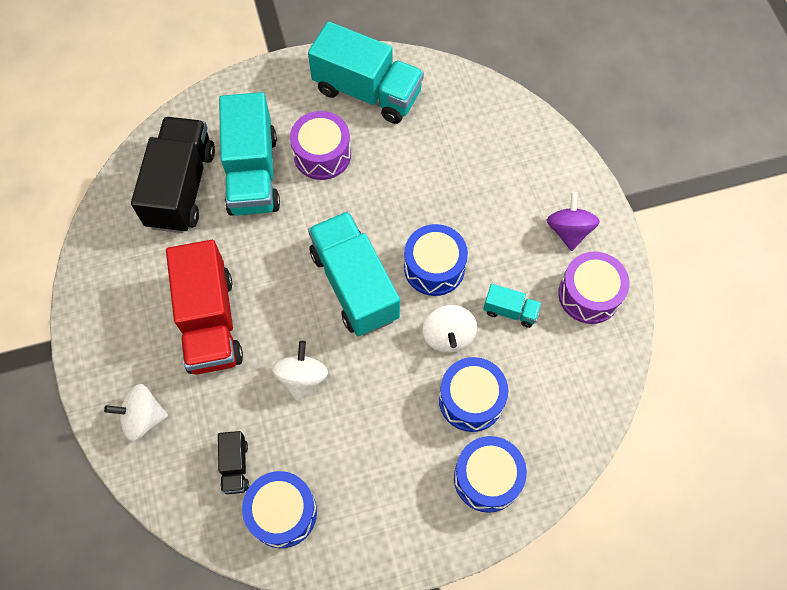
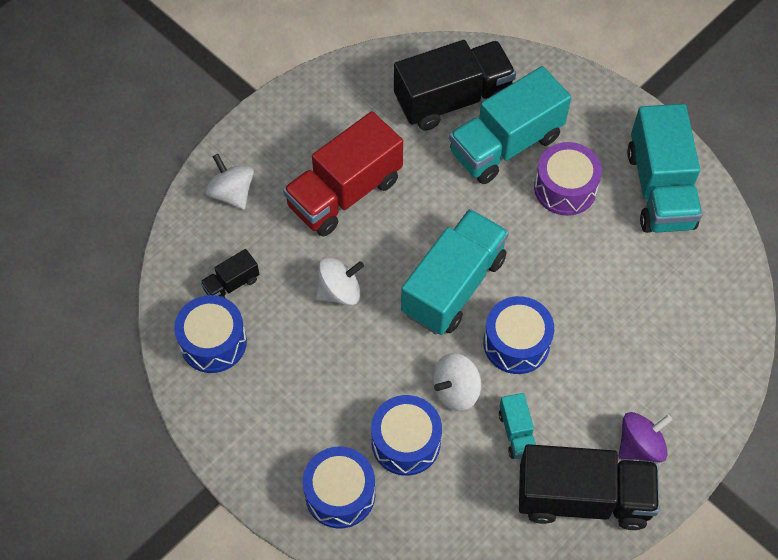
camera: 60 degrees right, 5 degrees down
purple drum [558,252,630,324] -> black truck [519,444,659,530]

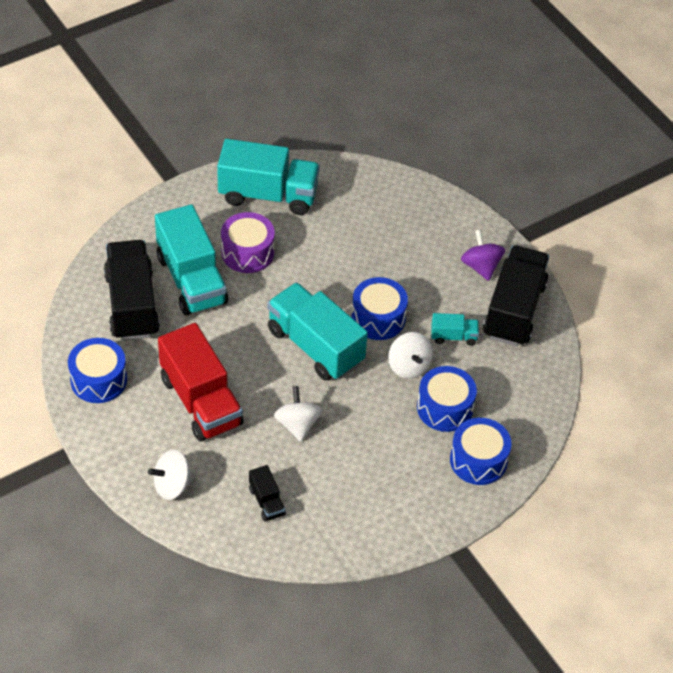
camera: 80 degrees left, 10 degrees down
blue drum [174,295,247,373] -> blue drum moved to [68,338,127,403]

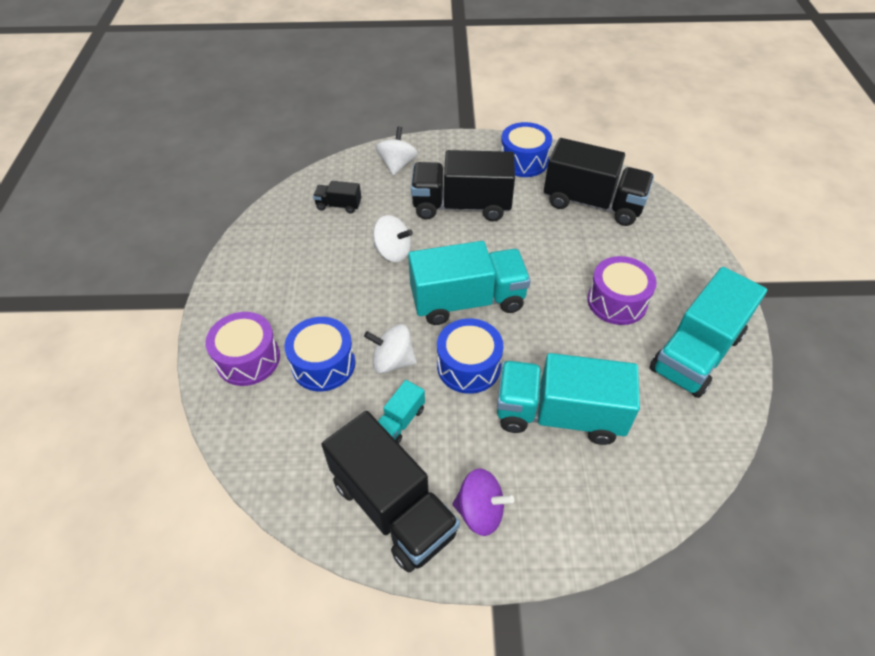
camera: 125 degrees right, 0 degrees up
turquoise truck [155,204,228,316] -> turquoise truck moved to [497,353,640,445]
red truck [158,323,244,442] -> black truck [411,150,515,221]
blue drum [450,418,512,485] -> purple drum [205,312,280,386]

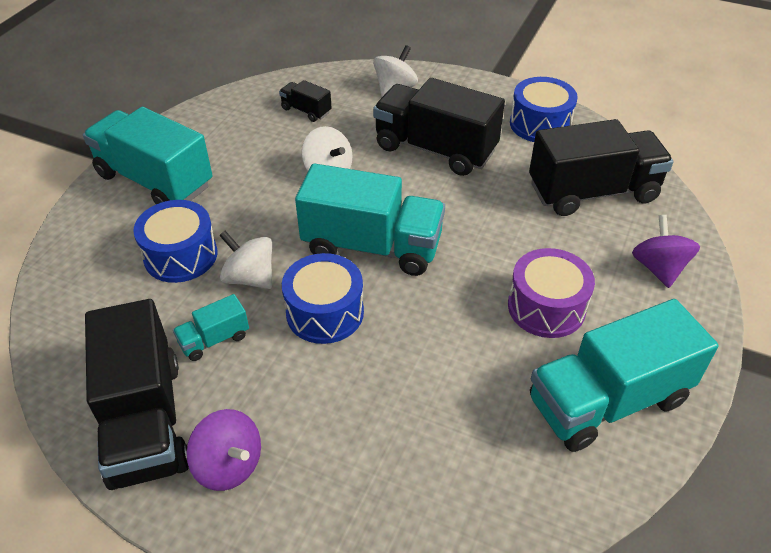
camera: 25 degrees right, 5 degrees down
purple drum [205,312,280,386] -> none
turquoise truck [497,353,640,445] -> turquoise truck moved to [83,107,213,204]
black truck [544,138,654,226] -> black truck turned 60 degrees counterclockwise [529,119,674,216]
none -> purple spinning top [632,215,700,288]

